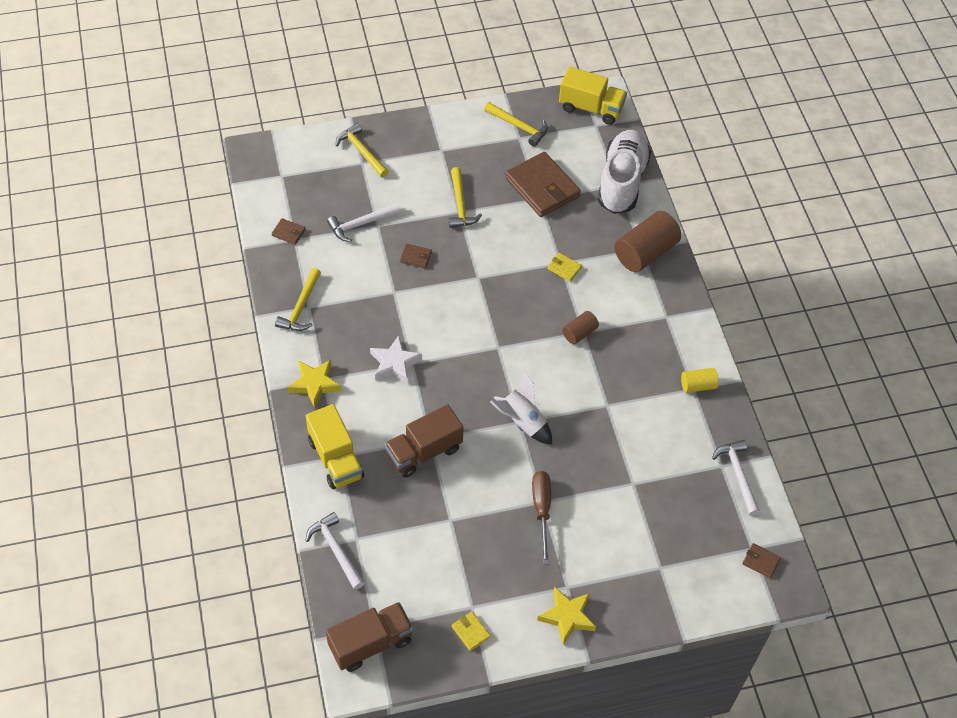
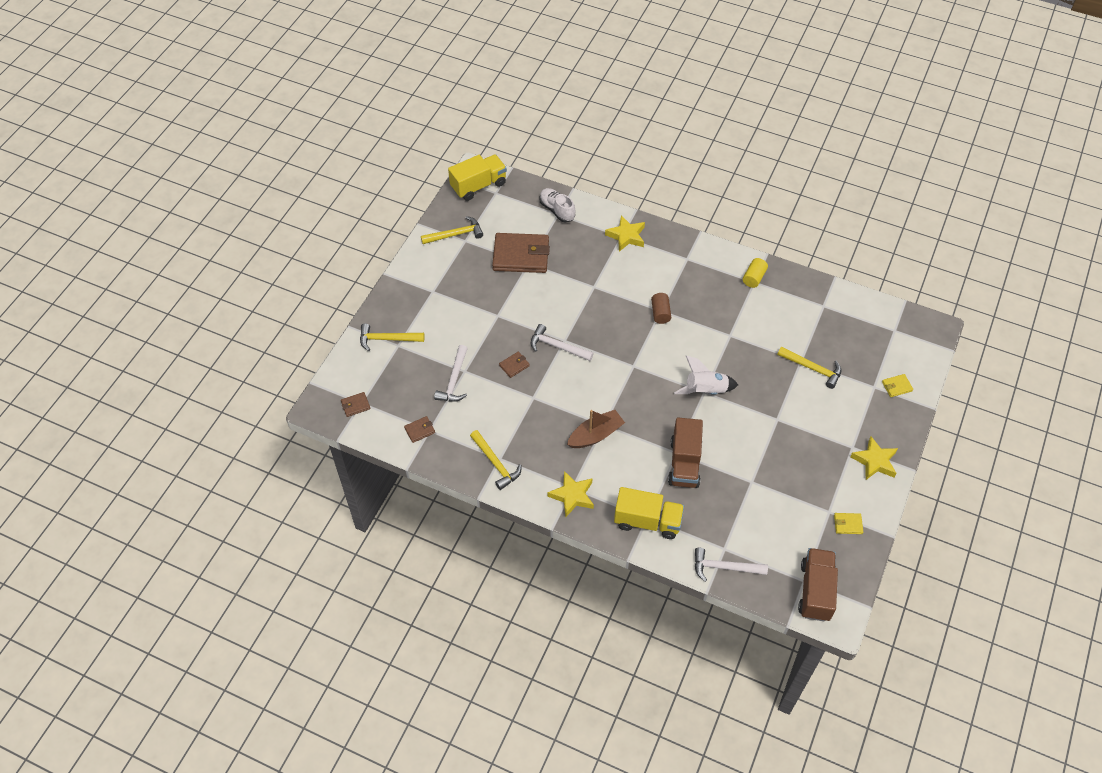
camera: 50 degrees left, 0 degrees up
white star [370,335,422,384] -> brown boat [567,410,625,448]
yellow hammer [449,167,482,228] -> yellow hammer moved to [777,346,841,389]
brown screwdriver [532,471,551,565] -> none
yellow wallet [548,253,582,282] -> yellow wallet moved to [882,374,913,397]
white shoe [598,130,651,214] -> white shoe [539,188,575,222], size x0.55
brown cylinder [614,211,681,272] -> yellow star [605,215,645,252]
white hammer [712,440,760,516] -> white hammer moved to [531,324,594,361]
brown wallet [742,543,781,578] -> brown wallet moved to [341,392,370,417]

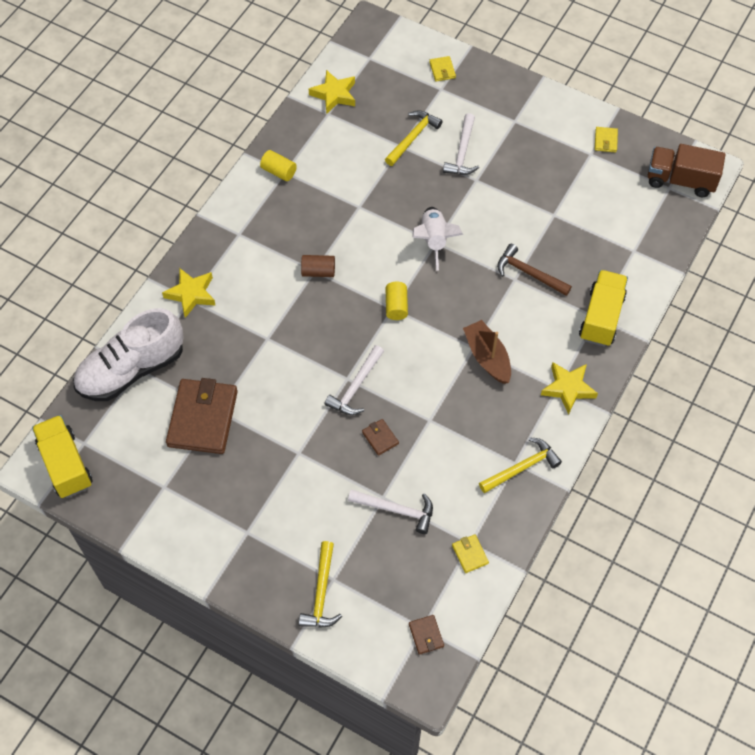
camera: 85 degrees left, 5 degrees up
brown wallet [404,416,435,443] -> yellow wallet [452,534,489,573]
yellow hammer [421,216,483,244] -> none
white shoe [539,188,575,222] -> white shoe [73,308,184,401], size x1.83
brown truck [668,418,703,488] -> brown hammer [497,244,572,296]
white hammer [695,548,768,582] -> white hammer moved to [443,113,479,175]
yellow star [850,437,898,480] -> yellow star moved to [309,70,355,114]
none -> yellow cylinder [386,282,408,320]

